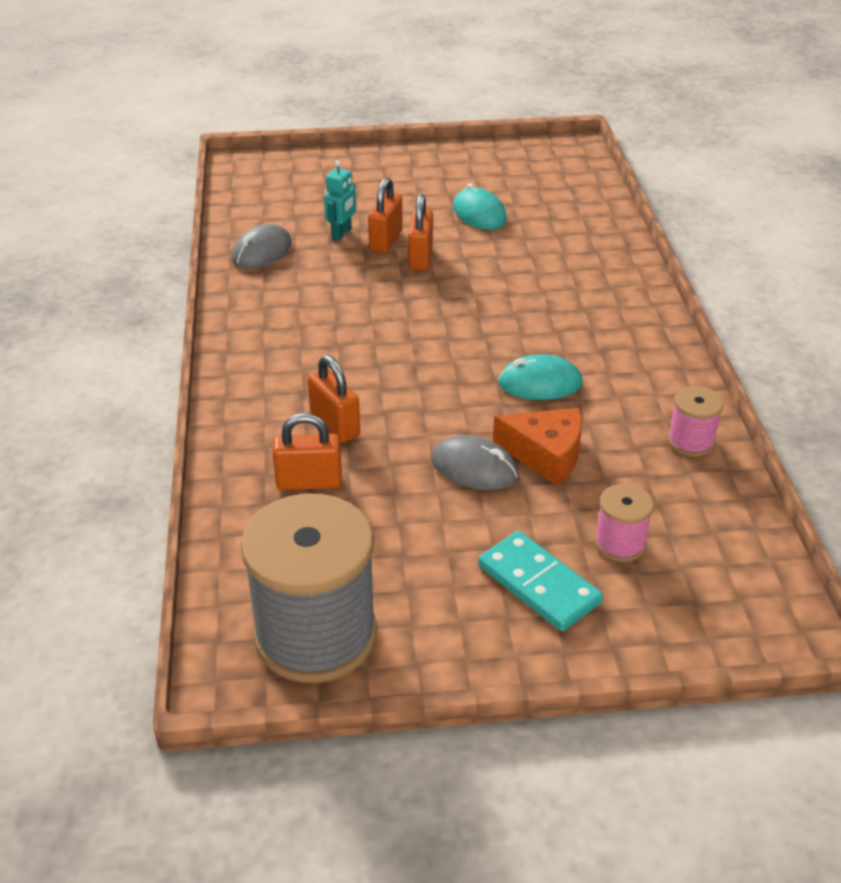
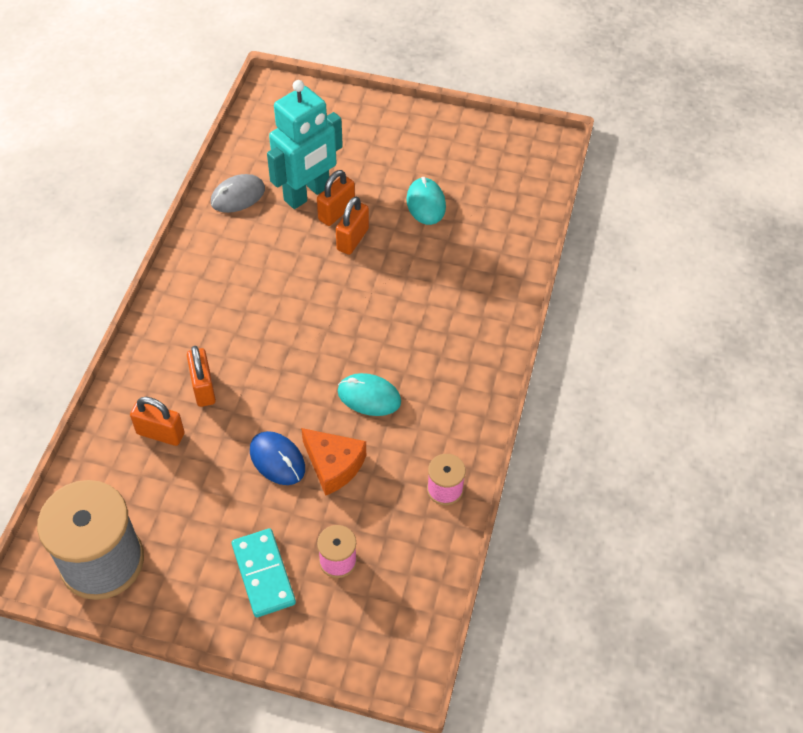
camera: 20 degrees right, 15 degrees up
turquoise robot [324,160,356,240] -> turquoise robot [267,80,343,209], size x2.23
grey mouse [431,435,519,490] -> blue mouse [250,431,305,485]

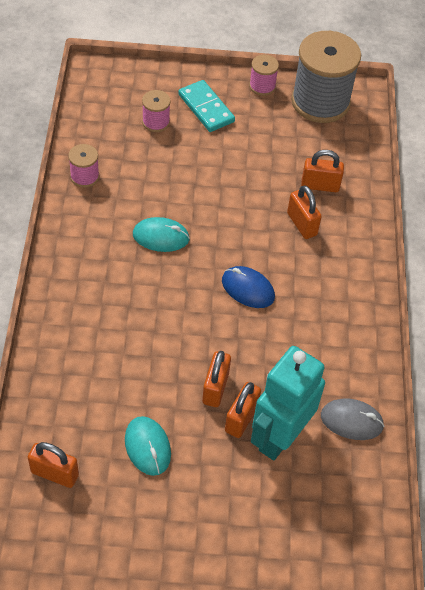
camera: 165 degrees right, 0 degrees up
grey mouse [211,174,265,213] -> grey mouse turned 60 degrees clockwise [321,399,385,440]
blue mouse [250,431,305,485] -> blue mouse moved to [222,266,275,308]
orange cheese [301,428,366,496] -> none
none -> orange padlock [28,442,79,488]
none -> pink spool [249,55,279,96]

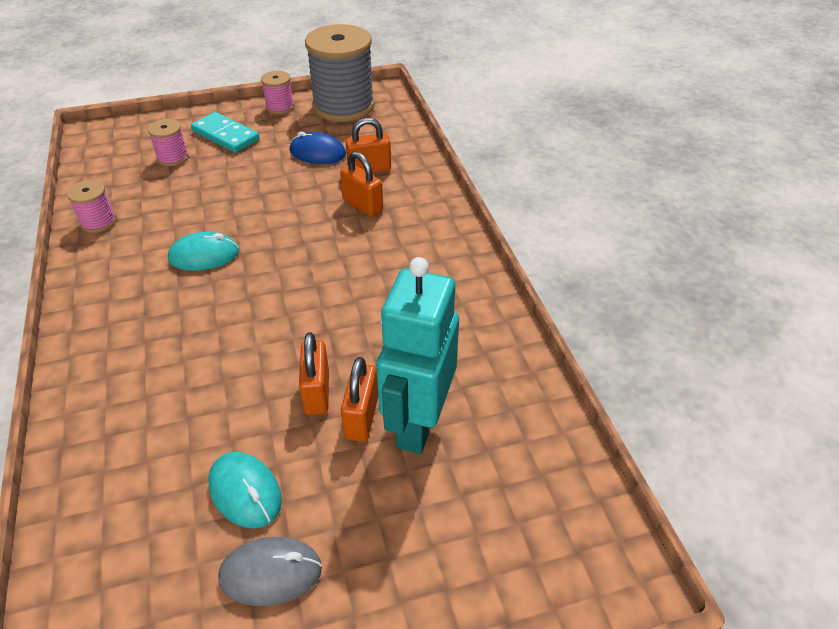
camera: 15 degrees left, 10 degrees down
orange padlock [28,442,79,488] -> none
blue mouse [222,266,275,308] -> blue mouse moved to [290,132,346,164]
grey mouse [321,399,385,440] -> grey mouse moved to [218,537,322,606]

